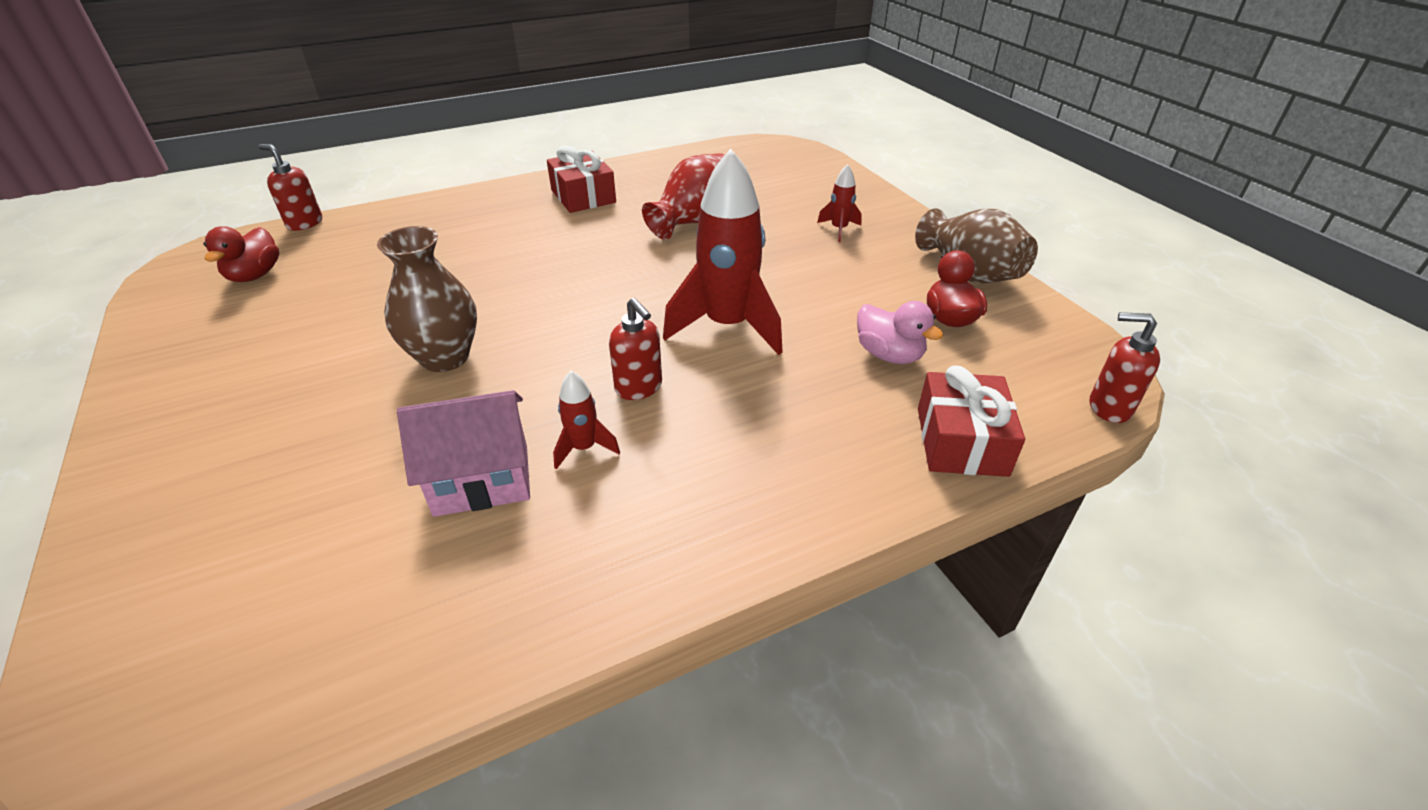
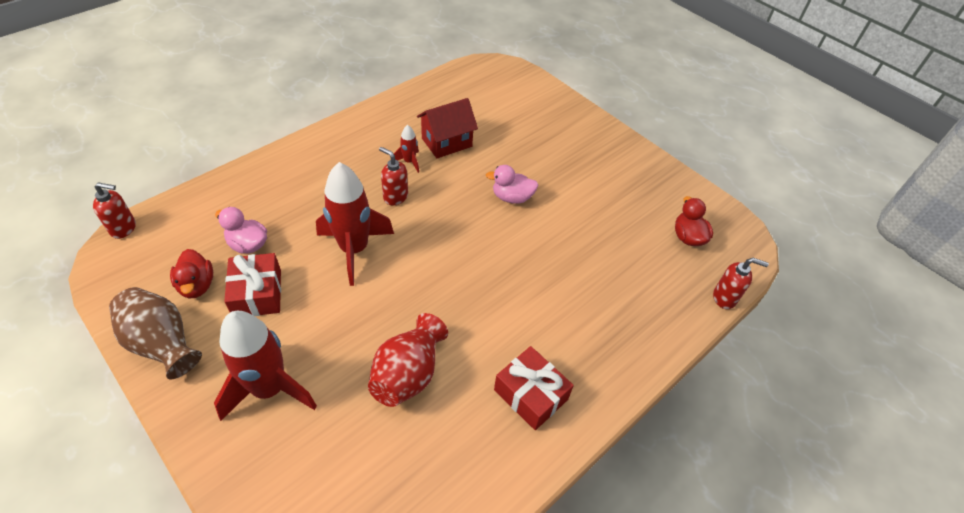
camera: 160 degrees right, 10 degrees up
brown vase [377,226,477,372] -> pink duck [486,165,538,204]
pink house [397,390,530,517] -> red house [417,98,478,158]
red rocket [817,164,862,242] -> red rocket [214,311,317,421], size x2.20
red gift [918,366,1025,477] -> red gift moved to [224,253,281,316]

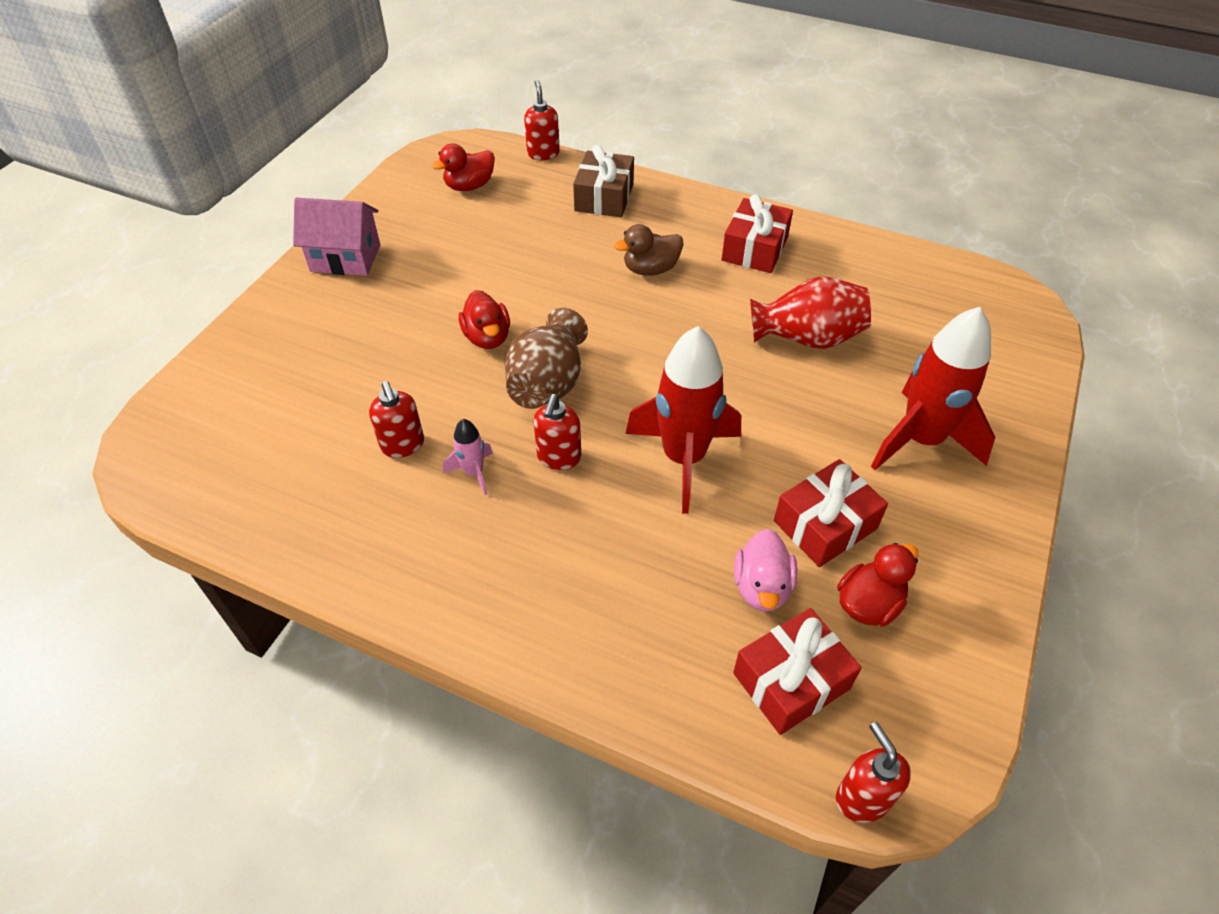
camera: 110 degrees left, 0 degrees up
brown vase [109,287,202,379] -> brown vase moved to [505,308,588,409]
red rocket [394,125,419,173] -> pink rocket [443,419,493,495]
red house [417,98,478,158] -> red soap dispenser [369,381,424,458]
pink duck [486,165,538,204] -> red duck [459,290,510,349]
none -> pink house [293,198,380,276]
none -> brown gift [573,145,634,217]
none -> brown duck [614,224,684,275]
none -> red gift [733,608,862,735]

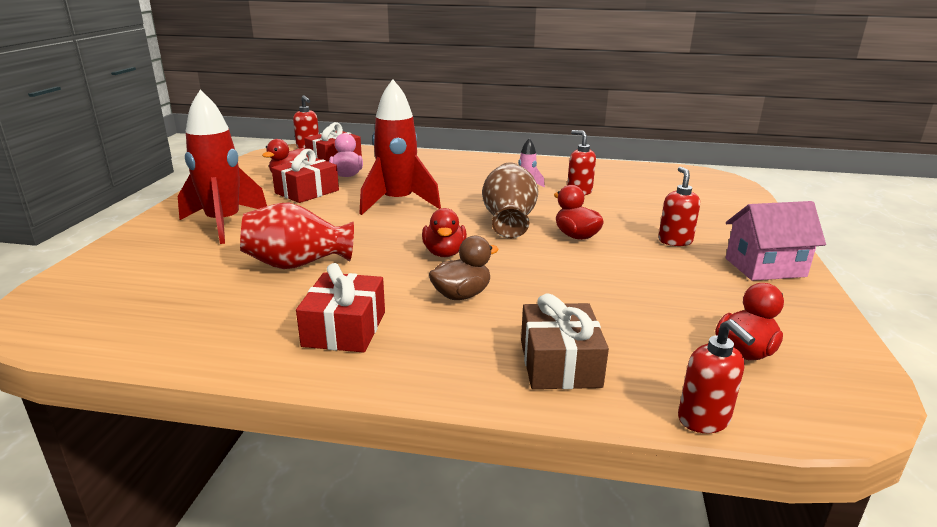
camera: 165 degrees right, 25 degrees down
red soap dispenser [533,394,581,470] -> red soap dispenser moved to [658,167,700,246]
none -> red duck [422,208,467,257]

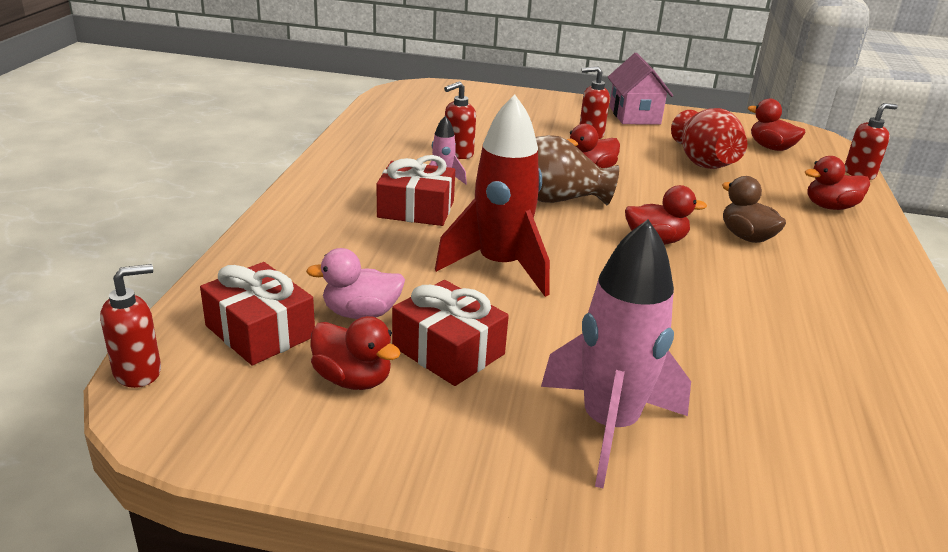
camera: 90 degrees left, 5 degrees up
red rocket [178,90,267,244] -> pink rocket [541,219,691,488]
red vase [240,203,354,269] -> red vase moved to [671,108,747,169]
red gift [296,263,385,353] -> red gift moved to [377,155,455,226]
brown gift [521,294,609,389] -> red duck [805,156,870,210]

